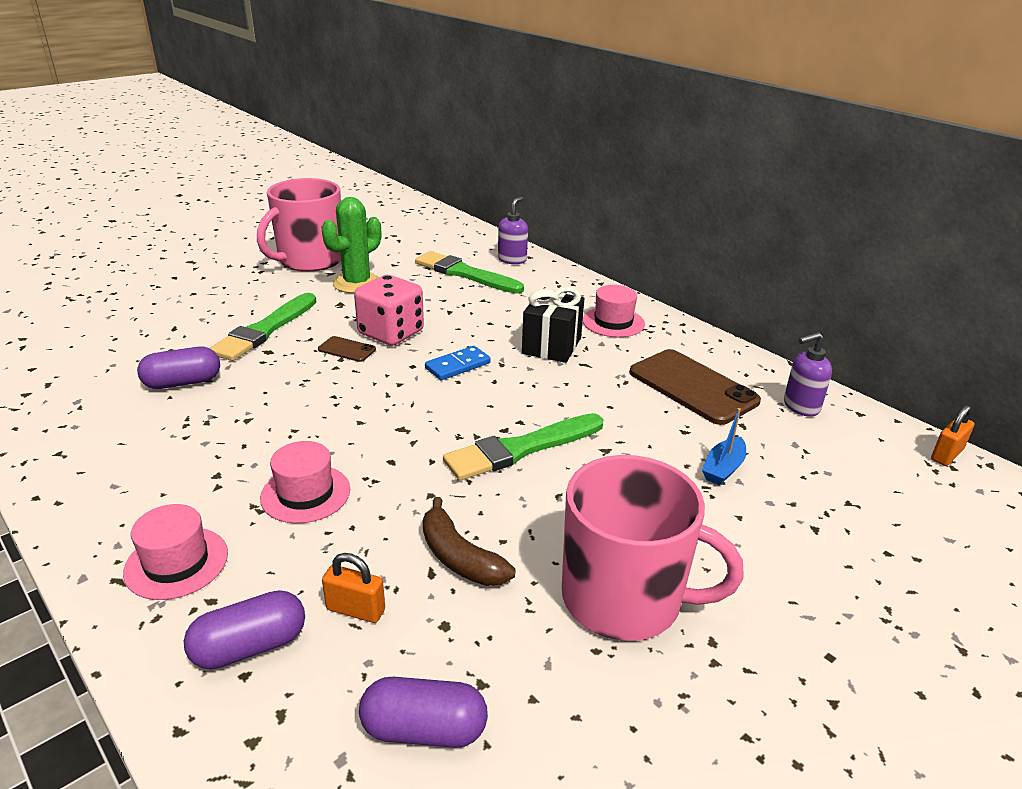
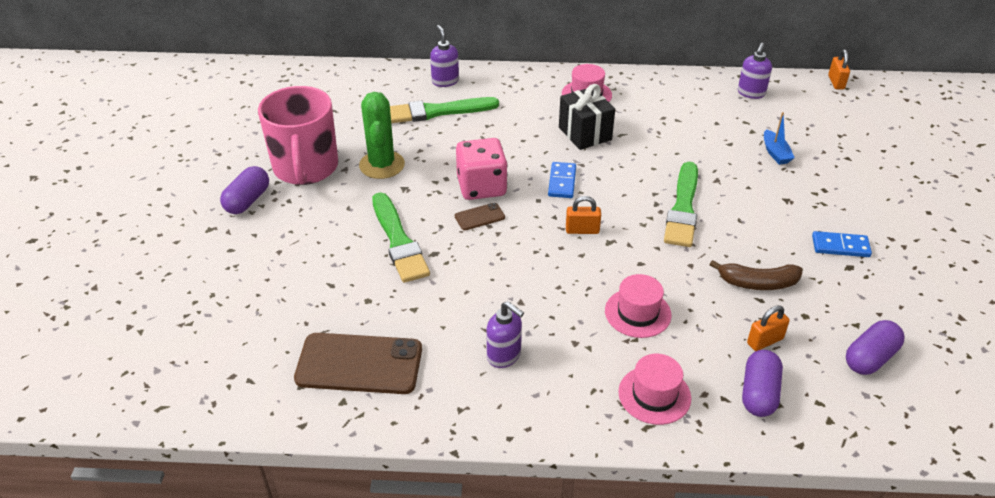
camera: 45 degrees left, 10 degrees up
purple capsule [137,347,220,389] -> purple capsule moved to [220,166,269,214]
pink mug [562,455,744,641] -> blue domino [812,231,872,257]
brown phone [630,349,761,425] -> brown phone moved to [294,333,422,394]
none -> purple soap dispenser [487,301,524,368]
none -> orange padlock [566,196,601,234]

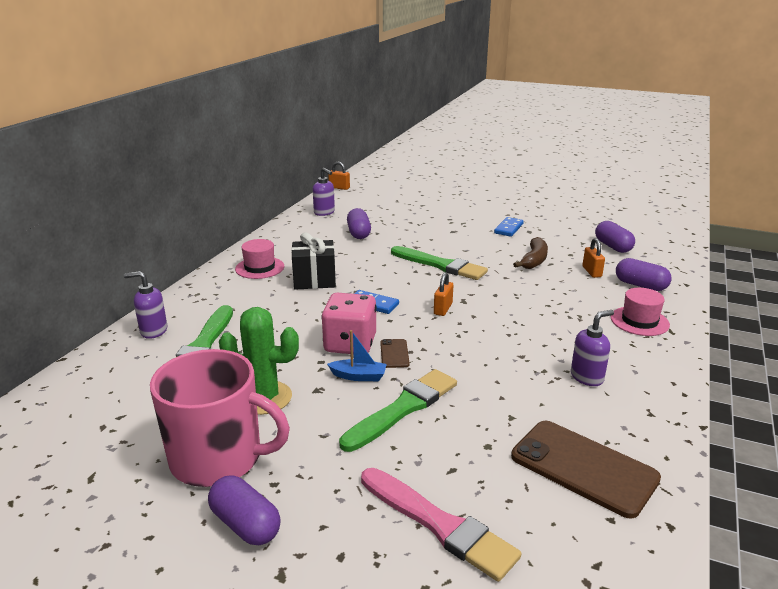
camera: 70 degrees left, 15 degrees down
brown phone [294,333,422,394] -> brown phone turned 75 degrees counterclockwise [511,421,661,519]
green brush [372,192,430,283] -> green brush turned 45 degrees counterclockwise [339,369,457,452]
pink hat [605,274,672,338] -> none
blue boat [764,112,795,165] -> blue boat moved to [327,330,387,381]
none -> purple capsule [347,208,371,239]
none -> pink brush [361,468,521,582]

